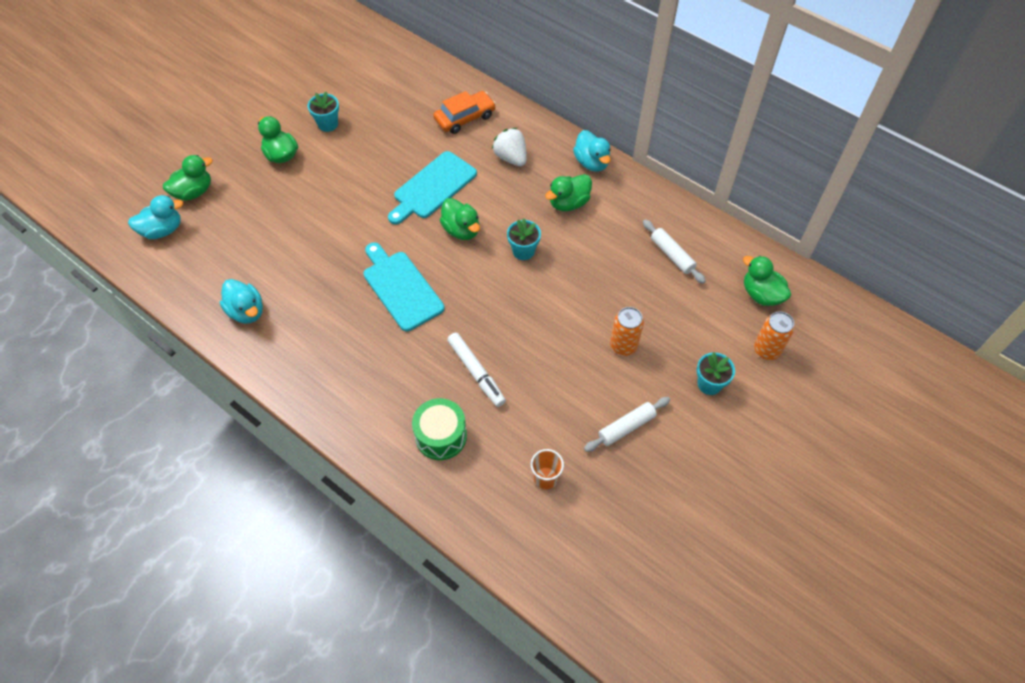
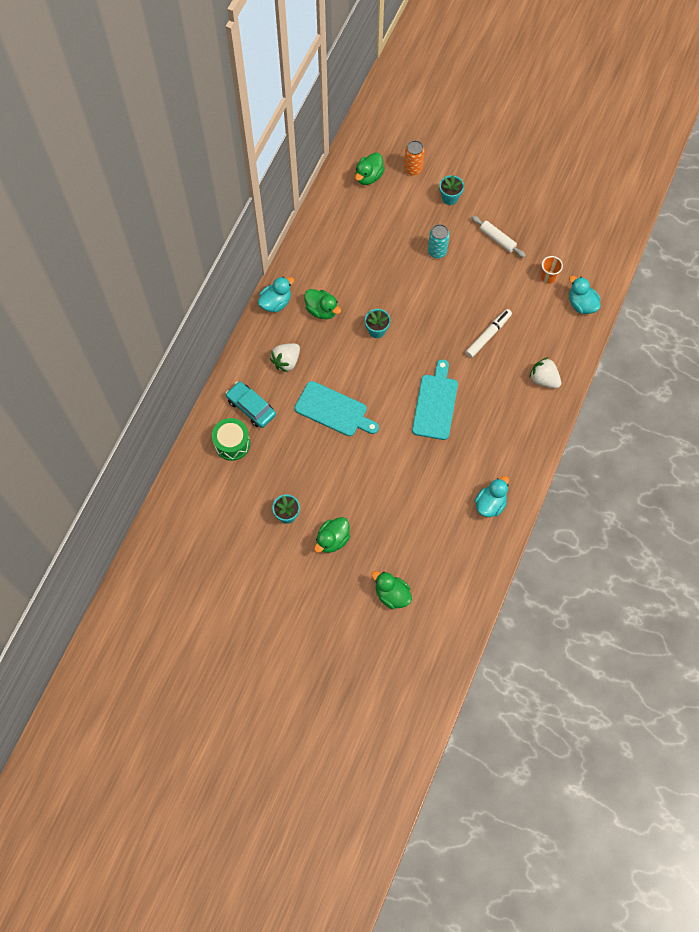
camera: 105 degrees left, 10 degrees up
turquoise duck [128,195,184,239] -> turquoise duck moved to [569,276,601,314]
turquoise cutting board [364,242,445,332] -> turquoise cutting board turned 150 degrees clockwise [412,359,458,440]
green drum [412,398,467,460] -> green drum moved to [212,418,250,461]
orange car [433,91,496,134] -> turquoise car [226,381,276,428]
green duck [440,198,480,240] -> none
orange can [610,307,644,356] -> turquoise can [428,224,450,259]
white rolling pin [643,219,706,284] -> none
none -> white strawberry [529,357,561,388]

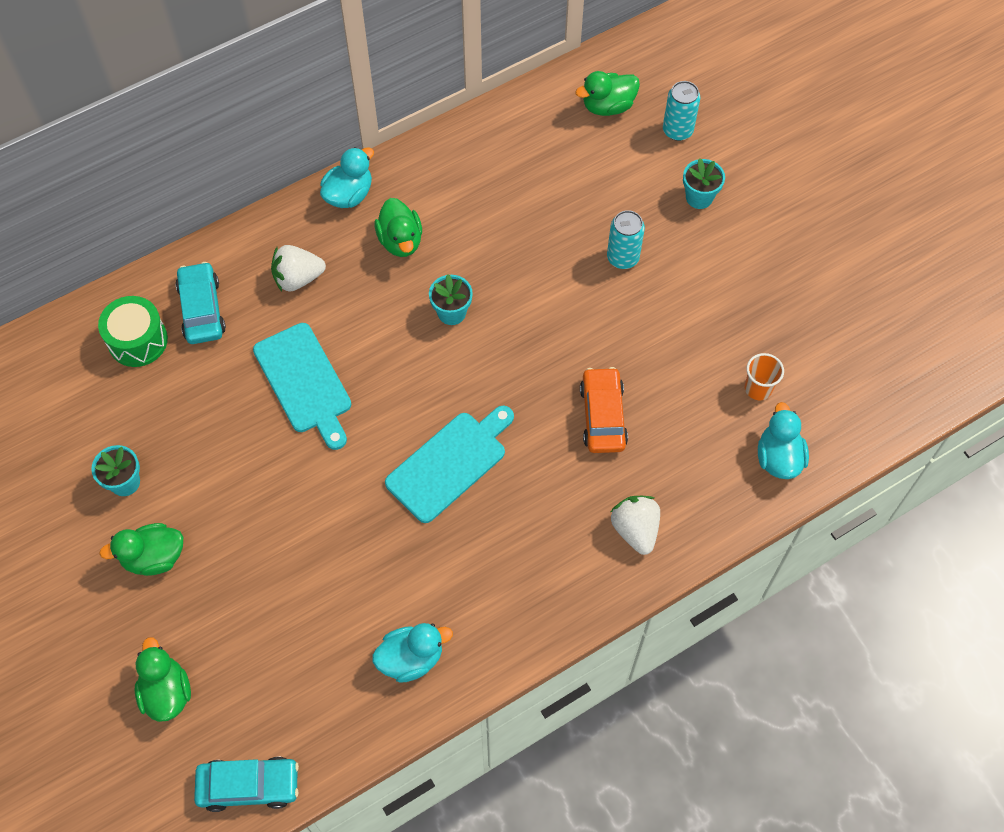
camera: 35 degrees right, 5 degrees down
turquoise duck [258,277,294,313] -> turquoise duck turned 45 degrees counterclockwise [320,147,374,208]
orange can [404,140,425,176] -> turquoise can [663,81,700,141]
white marker [465,309,512,358] -> orange car [580,367,628,453]
white rolling pin [471,216,526,258] -> none
none -> turquoise car [194,757,299,812]

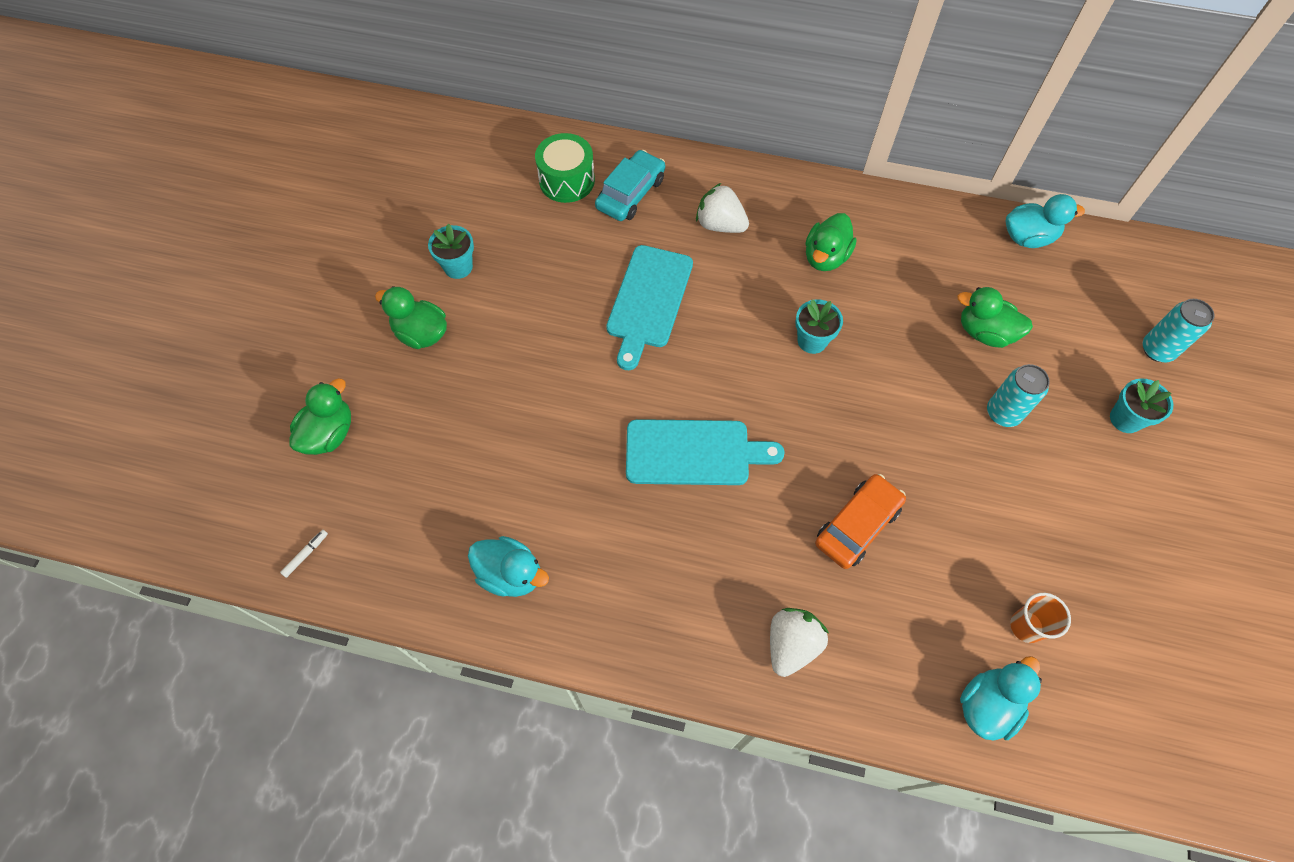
camera: 45 degrees right, 0 degrees up
turquoise car [194,757,299,812] -> white marker [280,530,328,578]
turquoise duck [320,147,374,208] -> turquoise duck moved to [1006,194,1085,248]
green duck [575,71,640,116] -> green duck moved to [957,287,1033,348]

